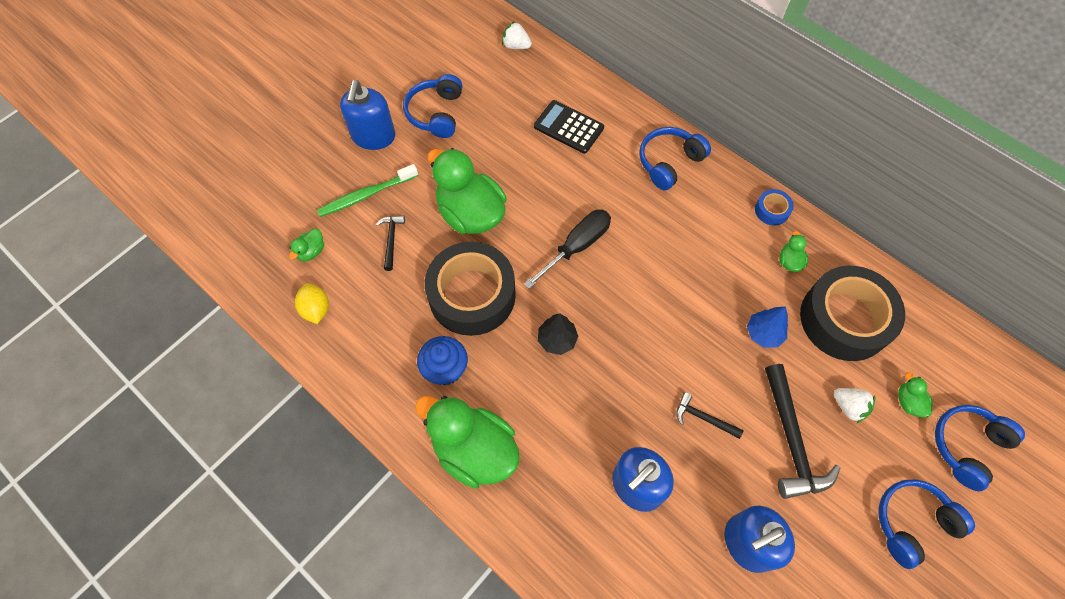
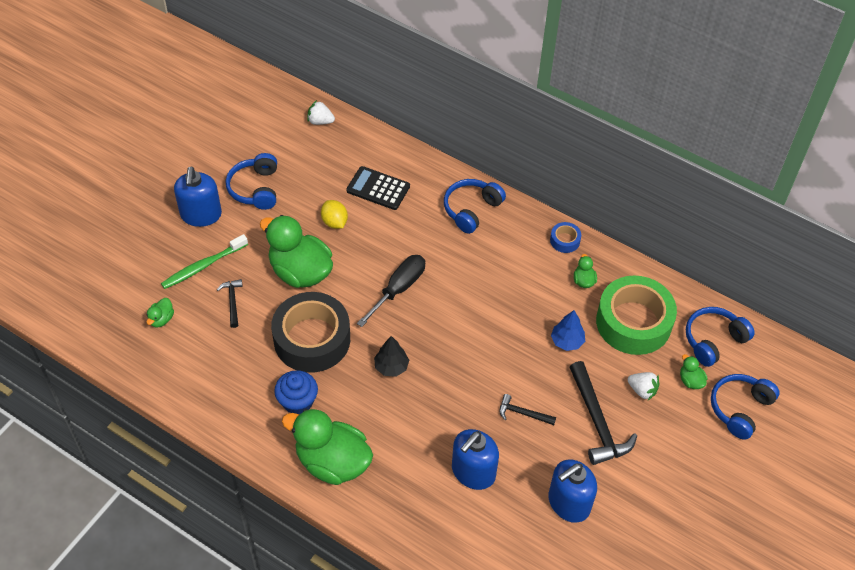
camera: 10 degrees left, 10 degrees down
yellow lemon [295,283,329,324] -> yellow lemon moved to [321,200,348,229]
black tape [800,266,905,361] -> green tape [596,276,677,355]
blue headphones [879,479,975,569] -> blue headphones moved to [686,307,755,367]

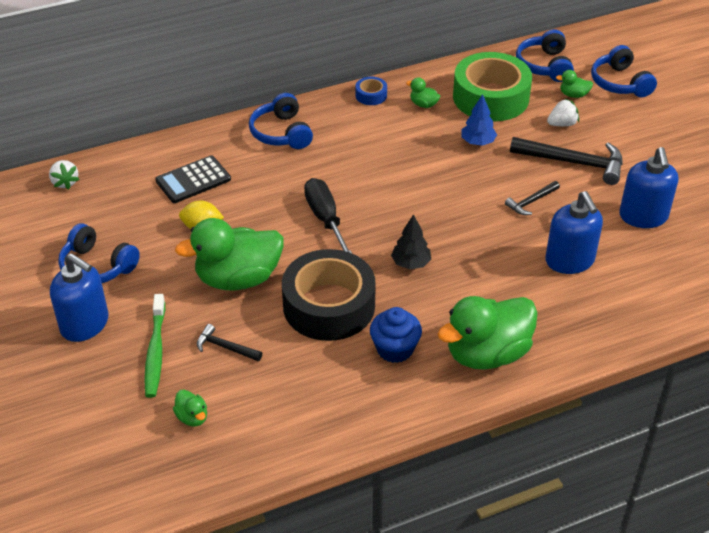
camera: 55 degrees left, 10 degrees down
white strawberry [307,100,335,125] -> white strawberry turned 75 degrees counterclockwise [49,160,80,190]

